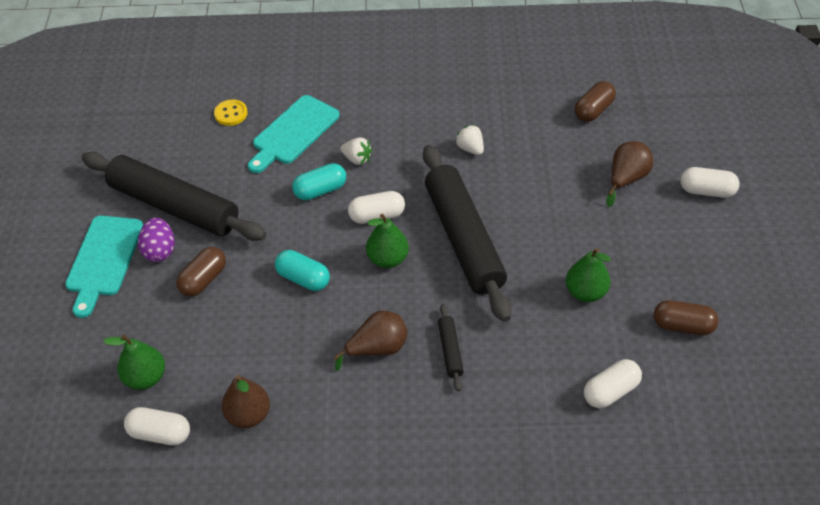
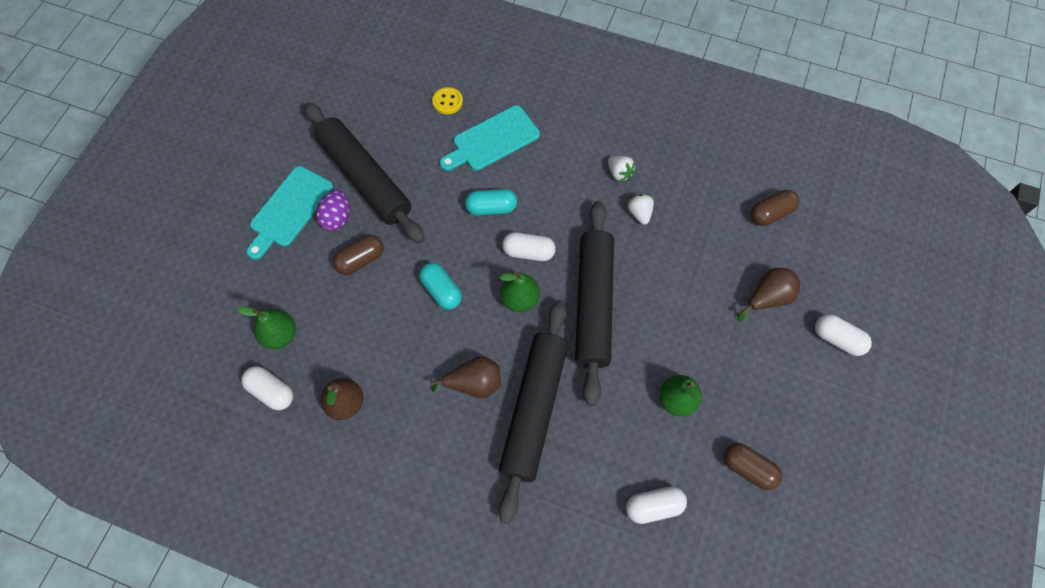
camera: 20 degrees right, 15 degrees up
white strawberry [341,137,372,165] -> white strawberry moved to [608,156,635,181]
black rolling pin [438,304,464,391] -> black rolling pin [498,300,568,524], size x2.45

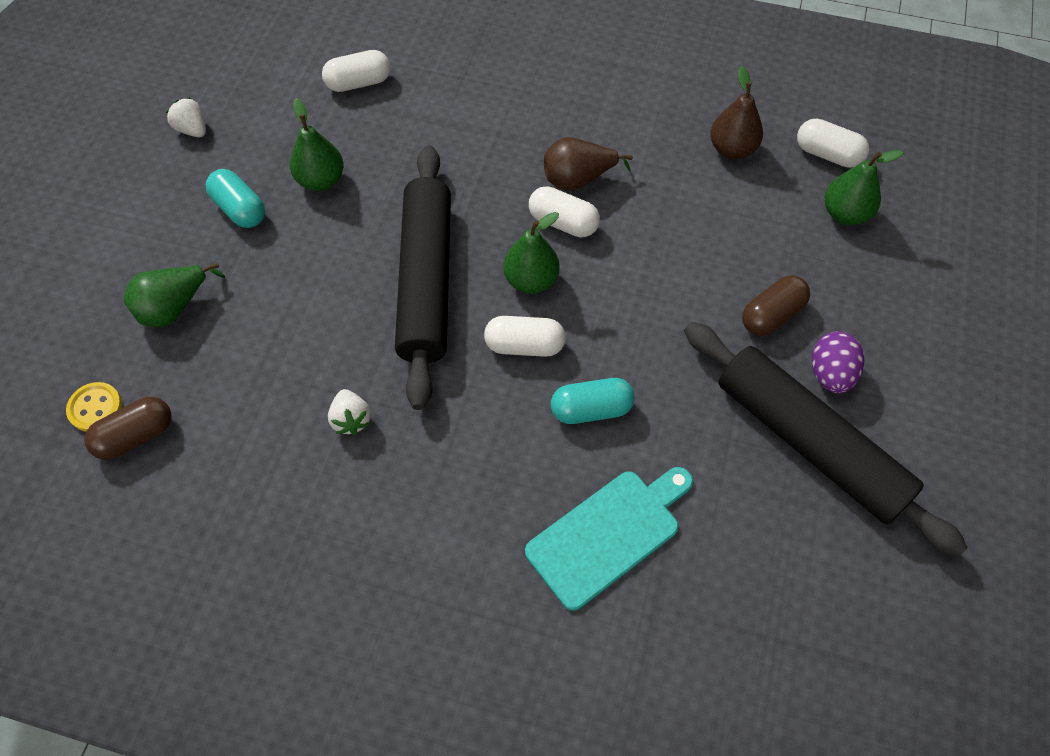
camera: 175 degrees right, 5 degrees down
turquoise cutting board [247,166,333,260] -> none
turquoise capsule [419,263,462,310] -> turquoise capsule moved to [206,169,265,228]
yellow button [432,87,463,114] -> yellow button moved to [66,382,122,432]
black rolling pin [498,300,568,524] -> none
white strawberry [608,156,635,181] -> white strawberry moved to [166,97,206,137]
brown capsule [724,443,782,490] -> none
brown pear [737,268,800,322] -> green pear [124,263,225,327]
white capsule [815,314,872,356] -> white capsule moved to [529,186,600,238]

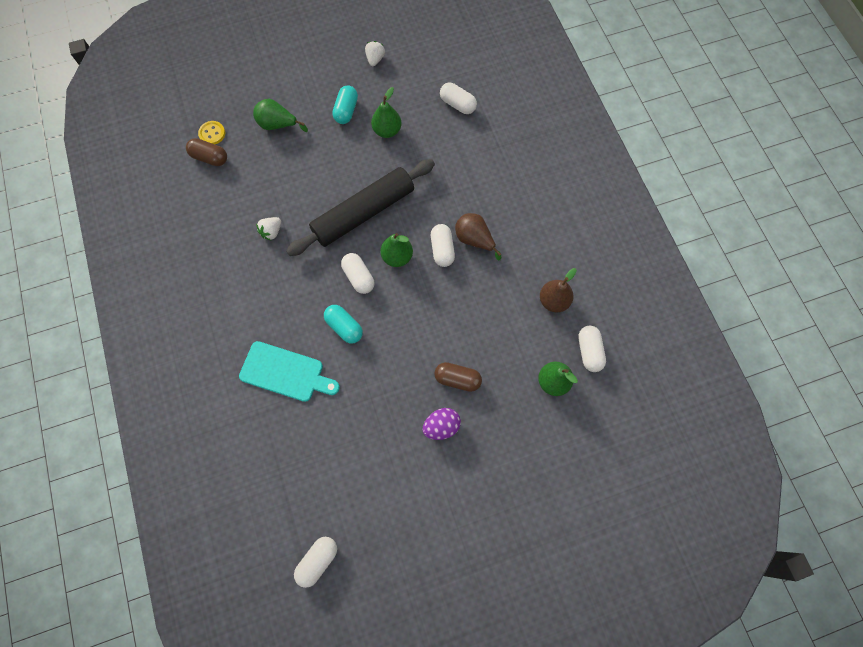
camera: 55 degrees right, 10 degrees up
black rolling pin [684,322,968,557] -> none
none -> white capsule [294,537,337,588]

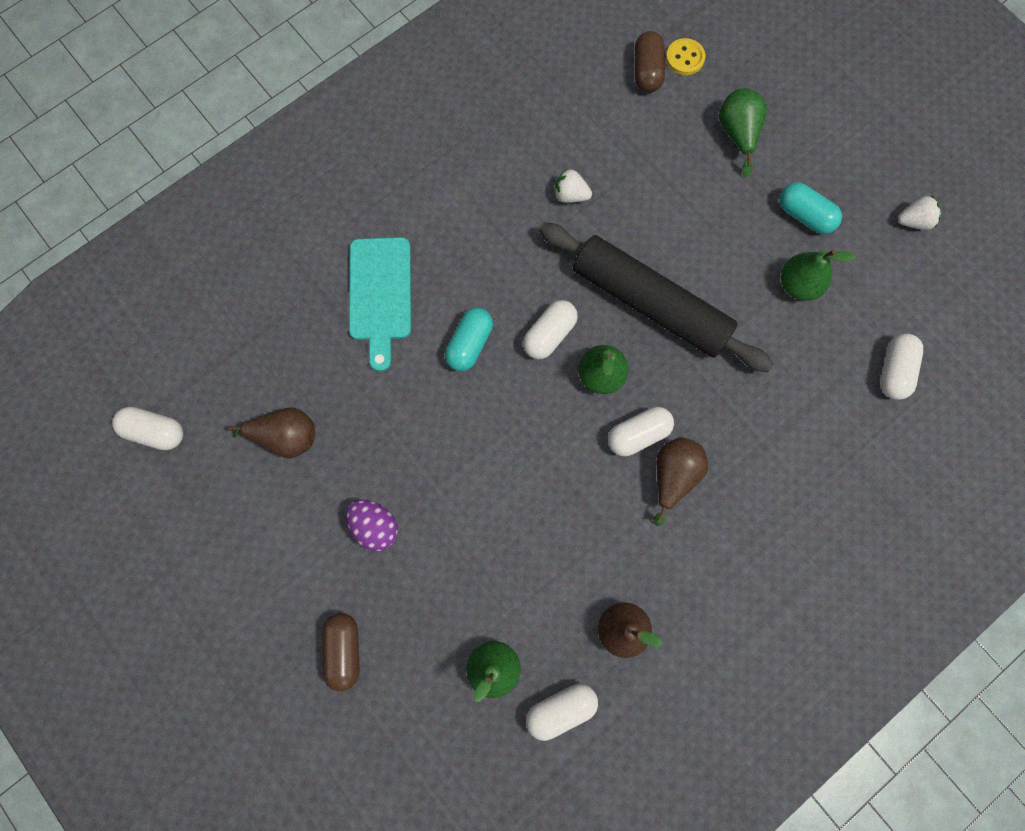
camera: 70 degrees right, 5 degrees up
turquoise capsule [332,85,358,124] -> turquoise capsule turned 45 degrees clockwise [779,182,842,234]
brown capsule [434,362,482,392] -> brown capsule moved to [322,613,360,691]
none -> brown pear [228,407,315,458]

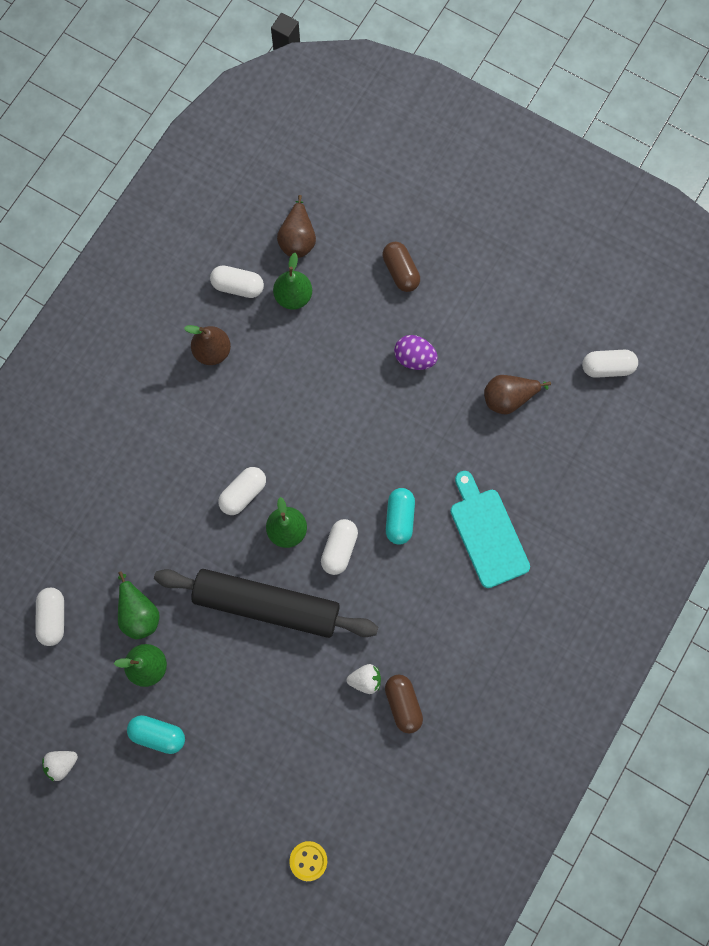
camera: 160 degrees right, 0 degrees up
white capsule [526,684,598,741] -> white capsule turned 60 degrees clockwise [210,265,264,298]
brown capsule [635,31,665,93] -> brown capsule moved to [385,675,423,734]
brown pear [654,437,708,526] -> brown pear moved to [277,195,316,258]
green pear [719,88,767,177] -> green pear moved to [118,571,159,639]

